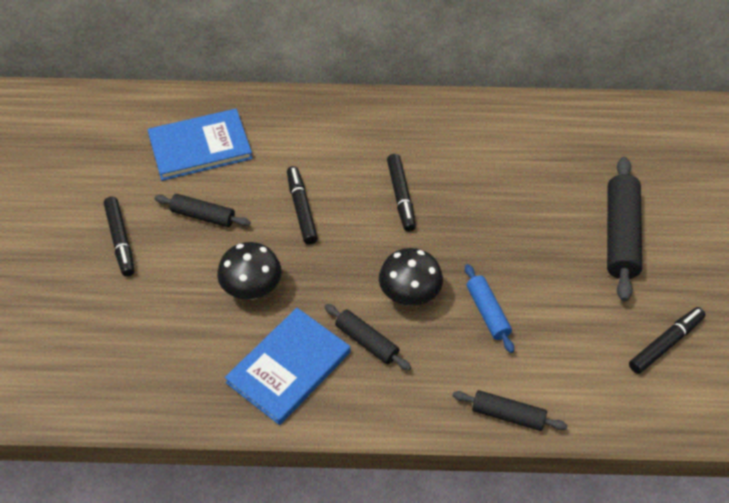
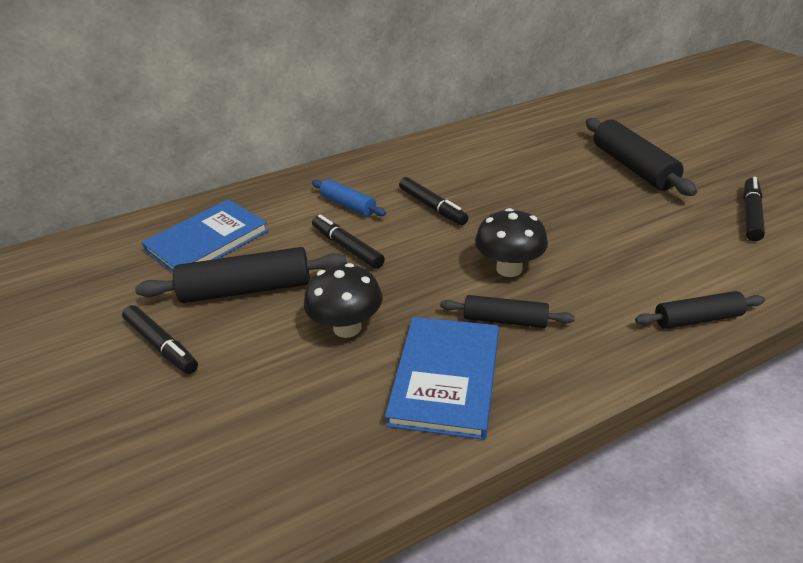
camera: 25 degrees left, 15 degrees down
black rolling pin [154,194,251,227] -> black rolling pin [135,247,347,303], size x1.71
blue rolling pin [465,264,514,353] -> blue rolling pin moved to [312,179,386,216]

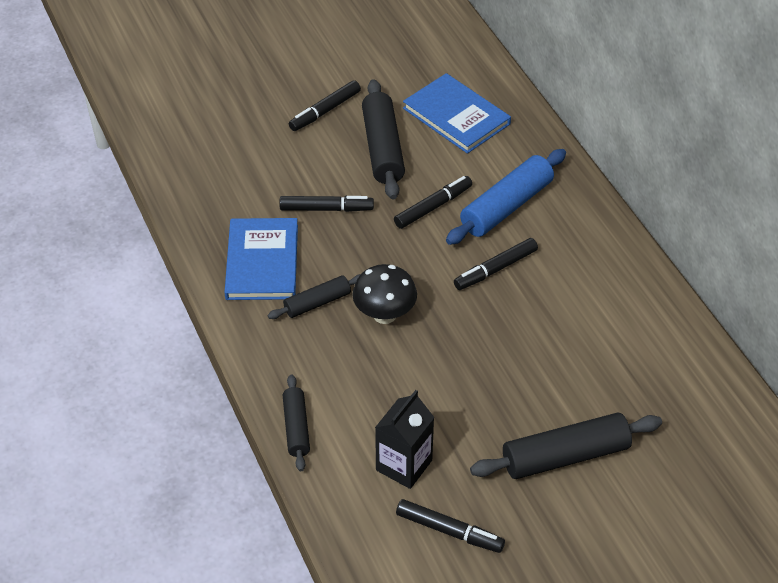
camera: 90 degrees right, 10 degrees up
black mushroom [304,263,383,338] -> black marker [280,196,374,212]
blue rolling pin [312,179,386,216] -> blue rolling pin [446,149,566,245], size x1.71
blue book [385,317,499,440] -> blue book turned 75 degrees clockwise [224,218,298,300]
black rolling pin [440,295,575,328] -> black rolling pin turned 45 degrees clockwise [268,274,361,319]
none -> black carton [375,390,434,489]

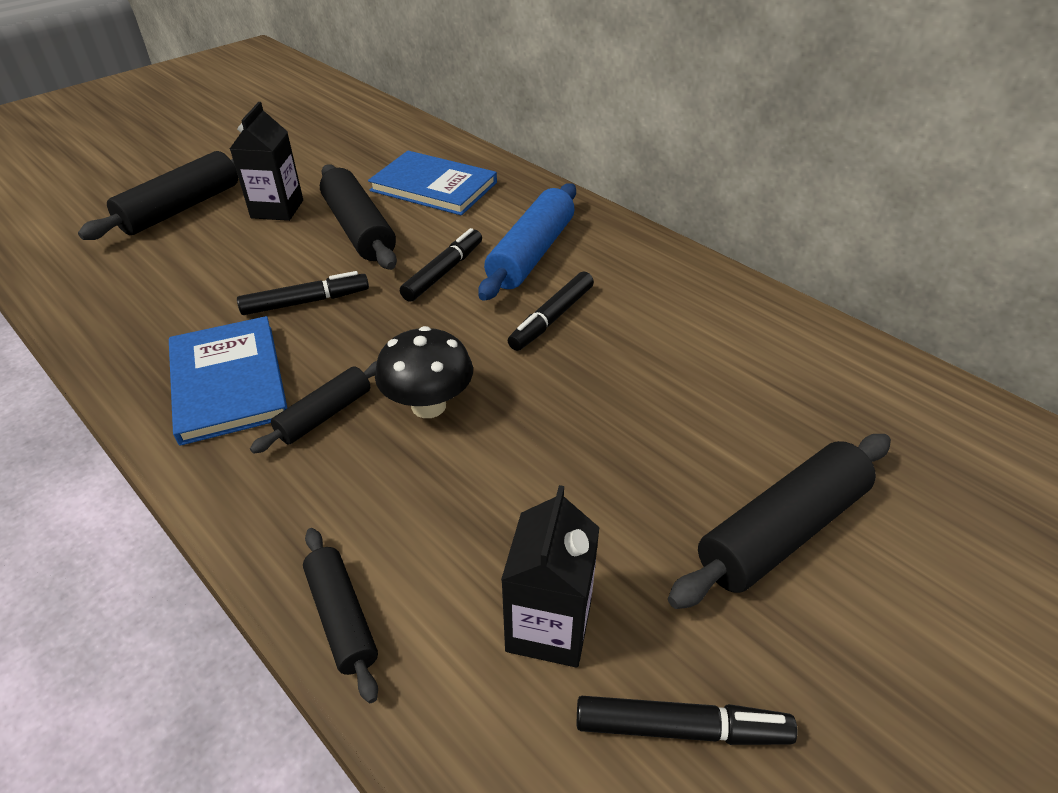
camera: 20 degrees left, 5 degrees down
black marker [289,80,361,131] -> black carton [230,102,303,221]
none -> black rolling pin [78,151,238,240]

